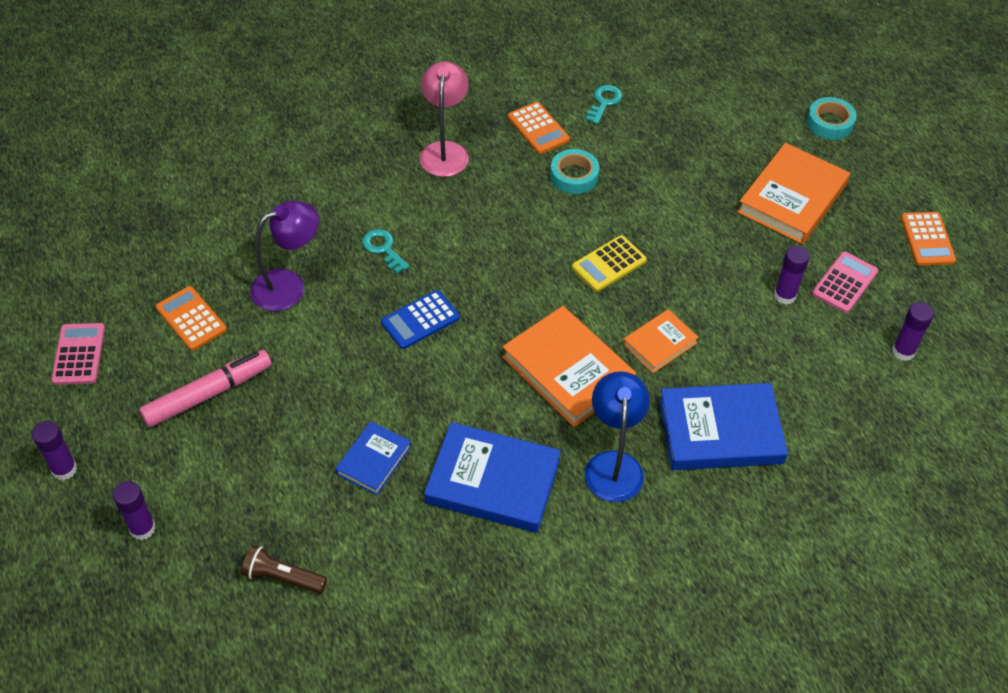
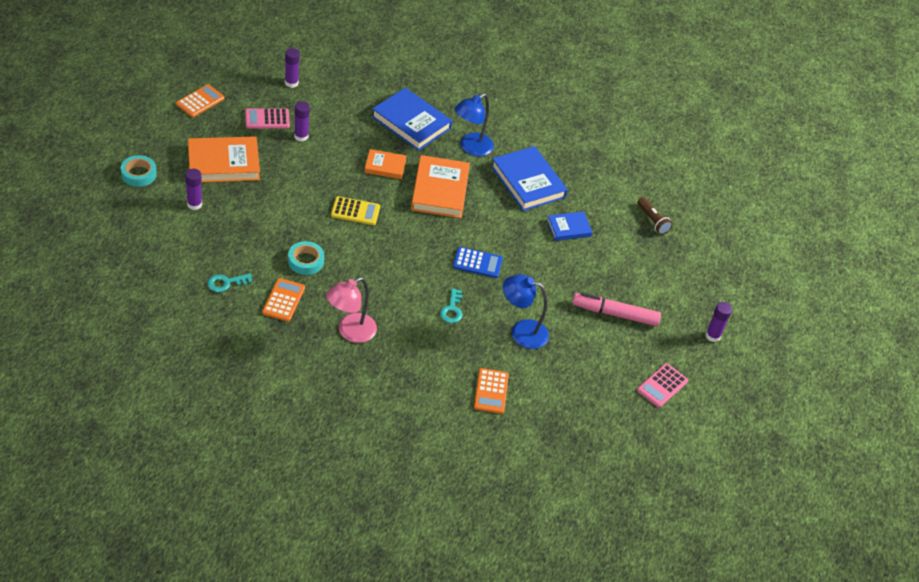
camera: 140 degrees left, 5 degrees down
purple glue stick [113,481,156,540] -> purple glue stick moved to [185,169,202,210]
orange calculator [156,286,227,351] -> orange calculator moved to [474,368,509,414]
purple lamp [250,201,319,311] -> blue lamp [503,274,549,349]

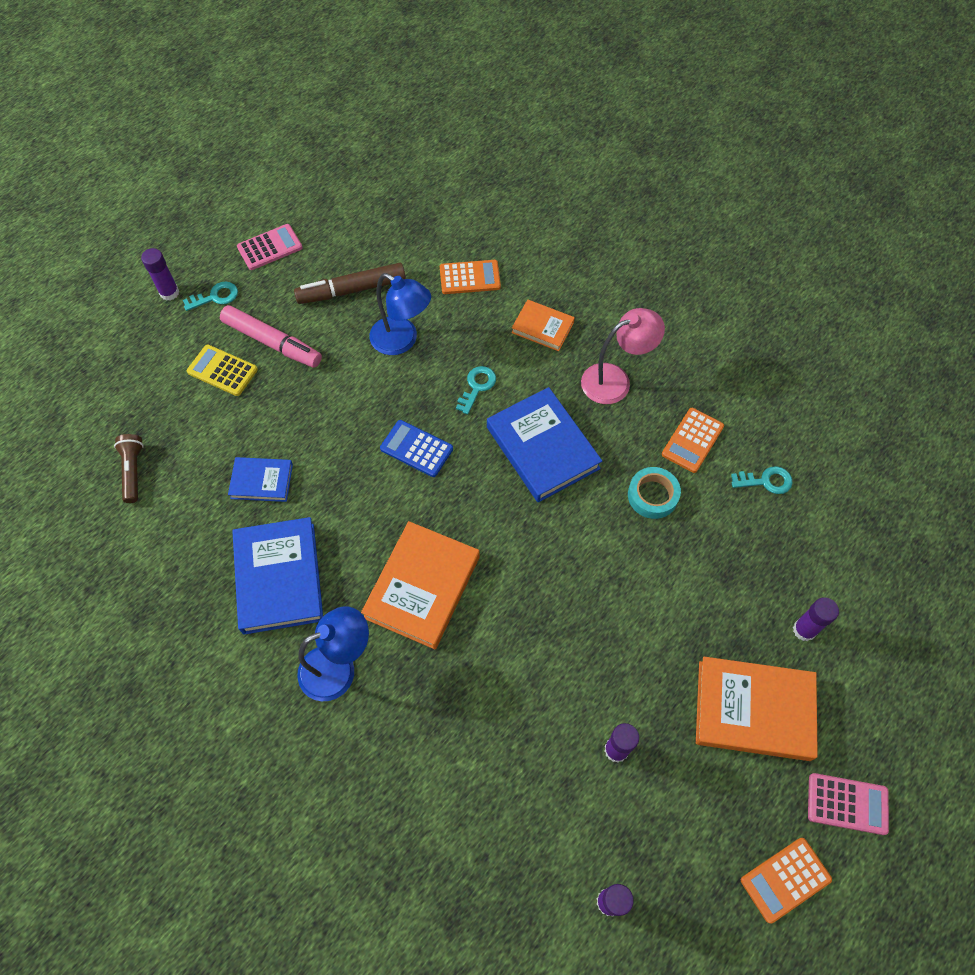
camera: 155 degrees left, 15 degrees up
turquoise tape [121,155,157,187] -> none
pink calculator [245,108,290,128] -> pink calculator moved to [808,773,889,835]
yellow calculator [331,196,380,225] -> yellow calculator moved to [187,345,258,396]
orange book [364,149,407,179] -> orange book moved to [511,300,575,351]
blue book [371,88,452,151] -> blue book moved to [487,387,602,503]
orange calculator [474,368,509,414] -> orange calculator turned 60 degrees clockwise [440,260,501,294]
none -> turquoise key [183,282,238,311]
none -> brown marker [294,263,406,304]

